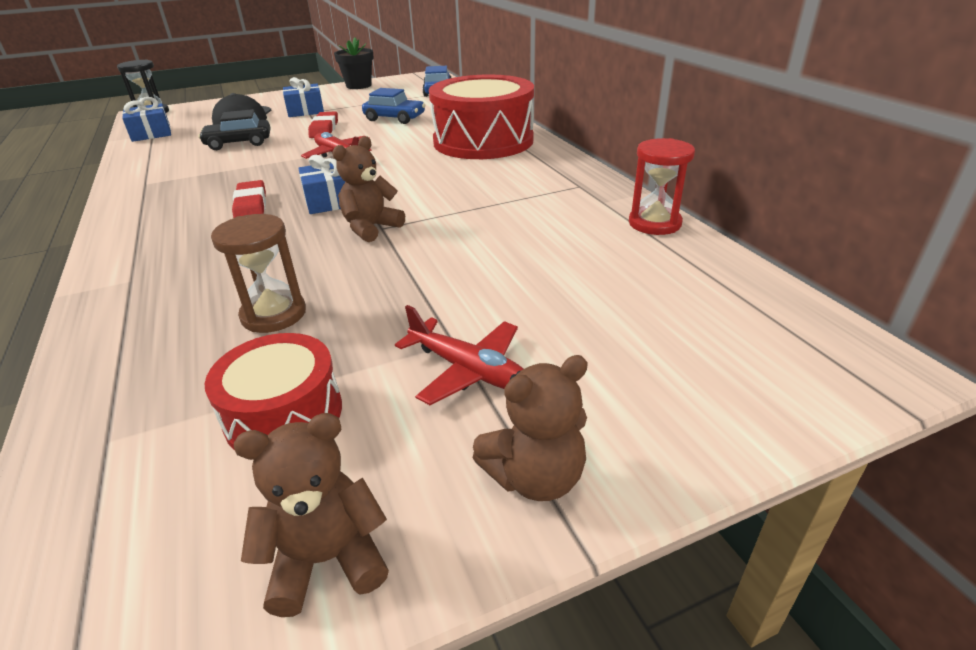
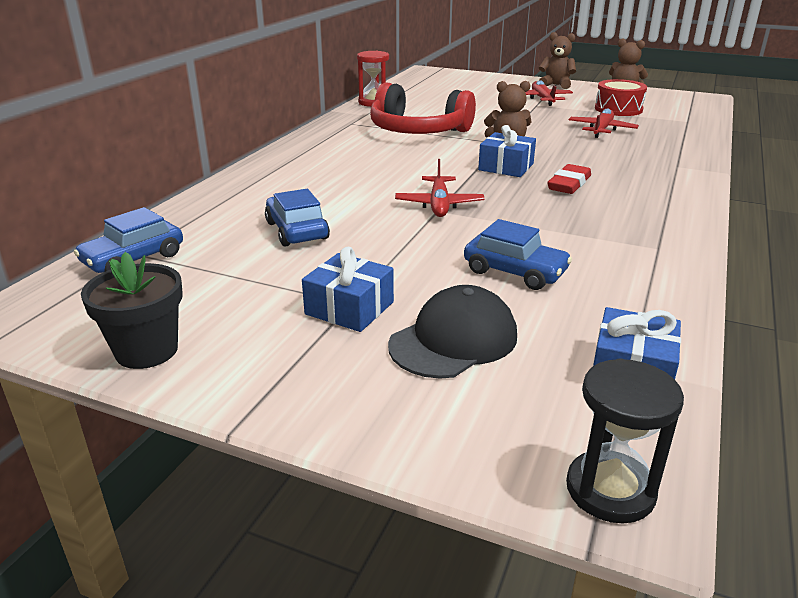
camera: 135 degrees left, 5 degrees down
black car [198,109,270,150] -> blue car [464,219,572,290]
brown hourglass [211,214,306,333] -> red plane [569,108,639,138]
red eraser [308,111,338,138] -> none
red drum [429,75,534,159] -> none
none -> red headphones [370,82,476,134]

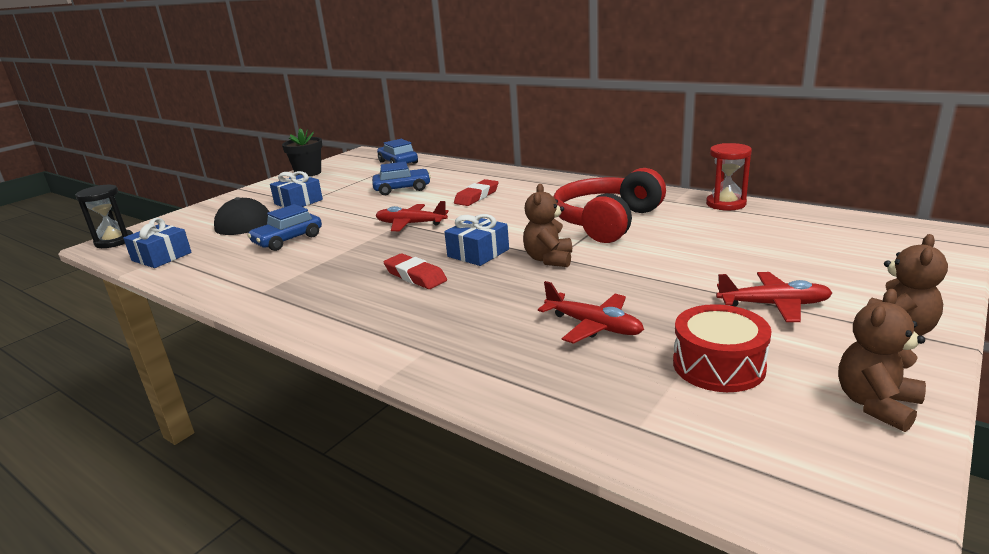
camera: 105 degrees right, 5 degrees down
none -> red eraser [454,179,498,206]

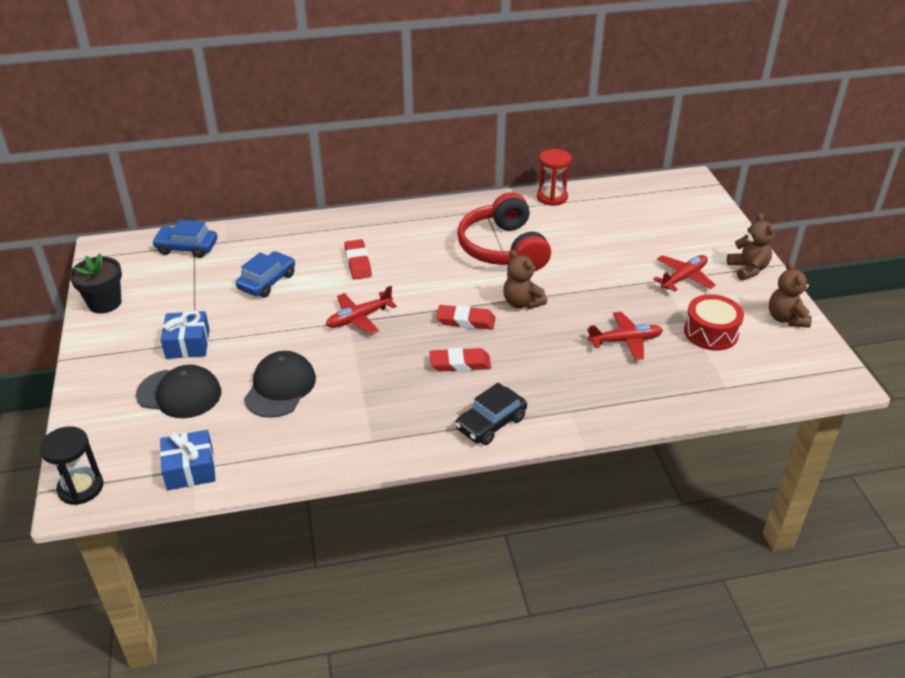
camera: 50 degrees left, 15 degrees up
blue car [247,204,322,251] -> black cap [244,351,316,418]
blue gift [444,214,509,266] -> red eraser [436,305,496,330]
none -> black car [455,383,527,445]

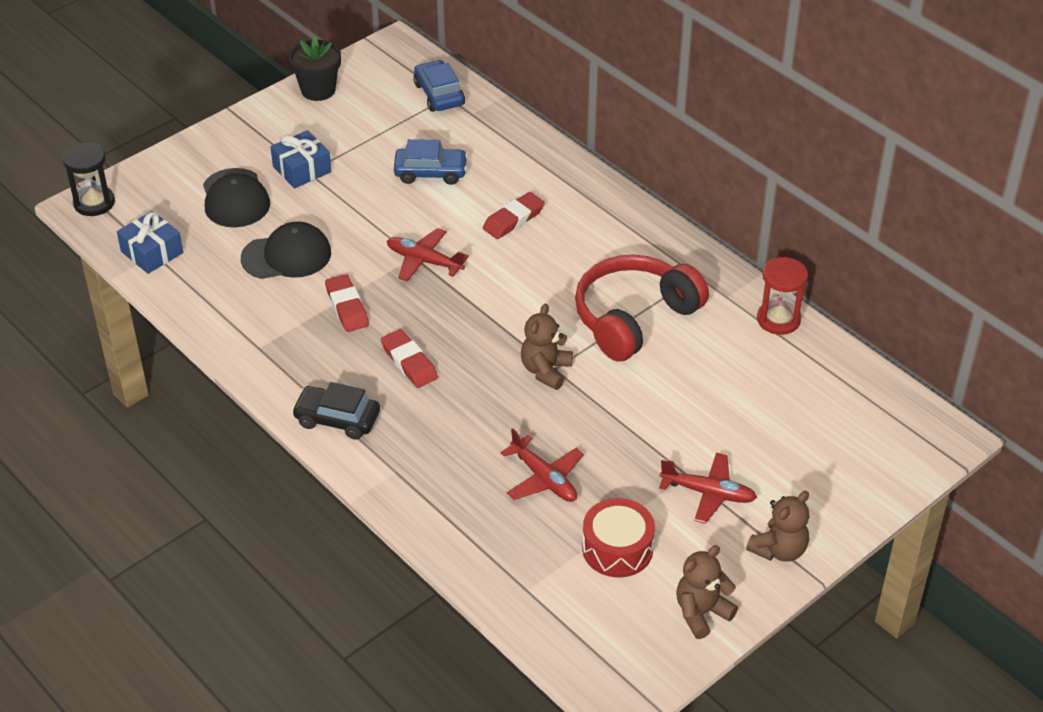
camera: 60 degrees right, 5 degrees up
red eraser [436,305,496,330] -> red eraser moved to [325,274,369,332]

